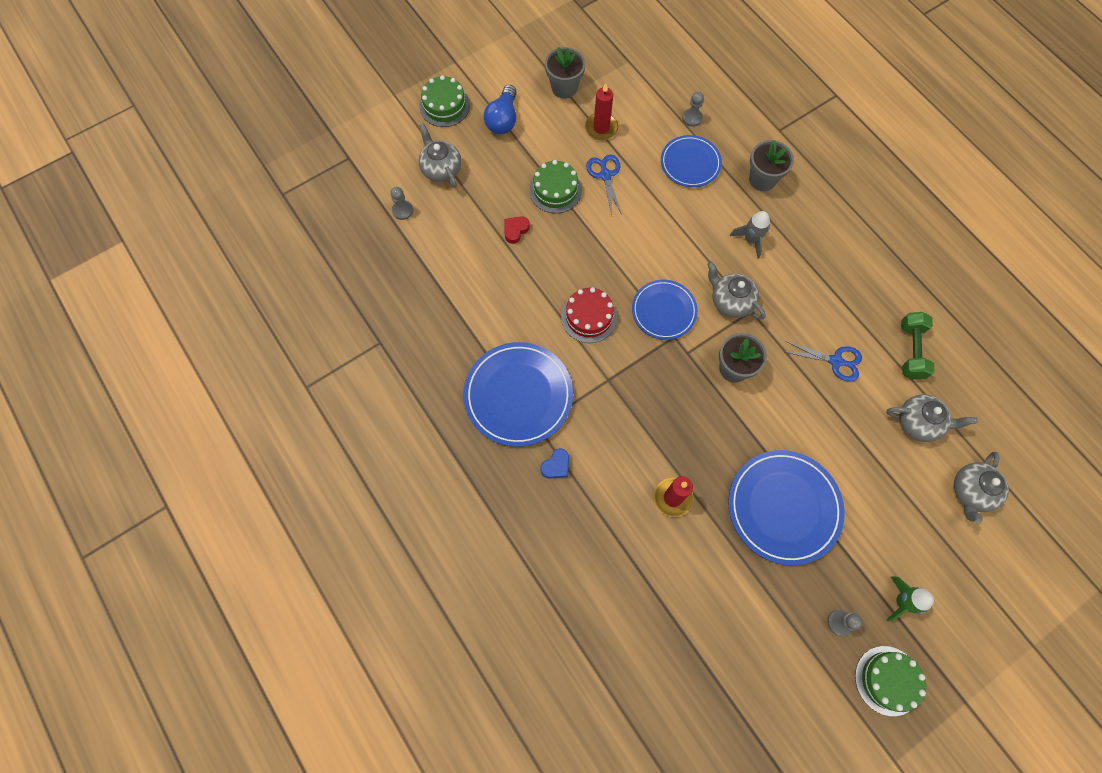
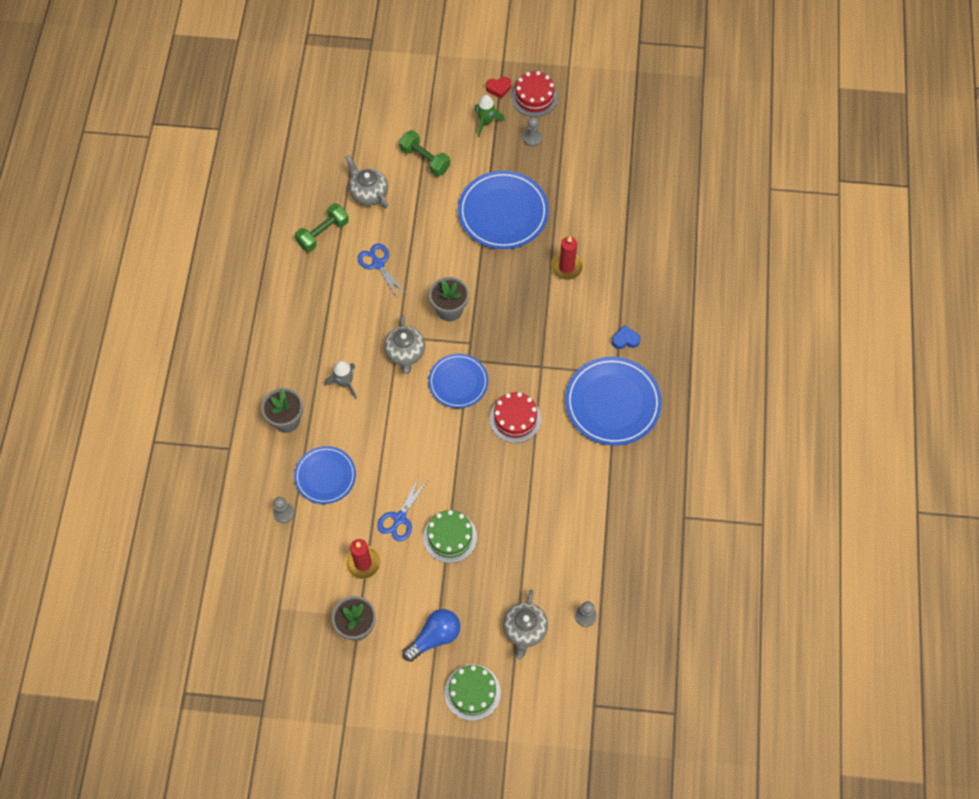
camera: 140 degrees left, 5 degrees down
red heart [504,216,530,244] -> red heart moved to [486,77,511,99]
green cake [855,646,926,716] -> red cake [511,71,558,117]
grey teapot [954,452,1009,524] -> none
none -> green dumbbell [399,130,450,176]

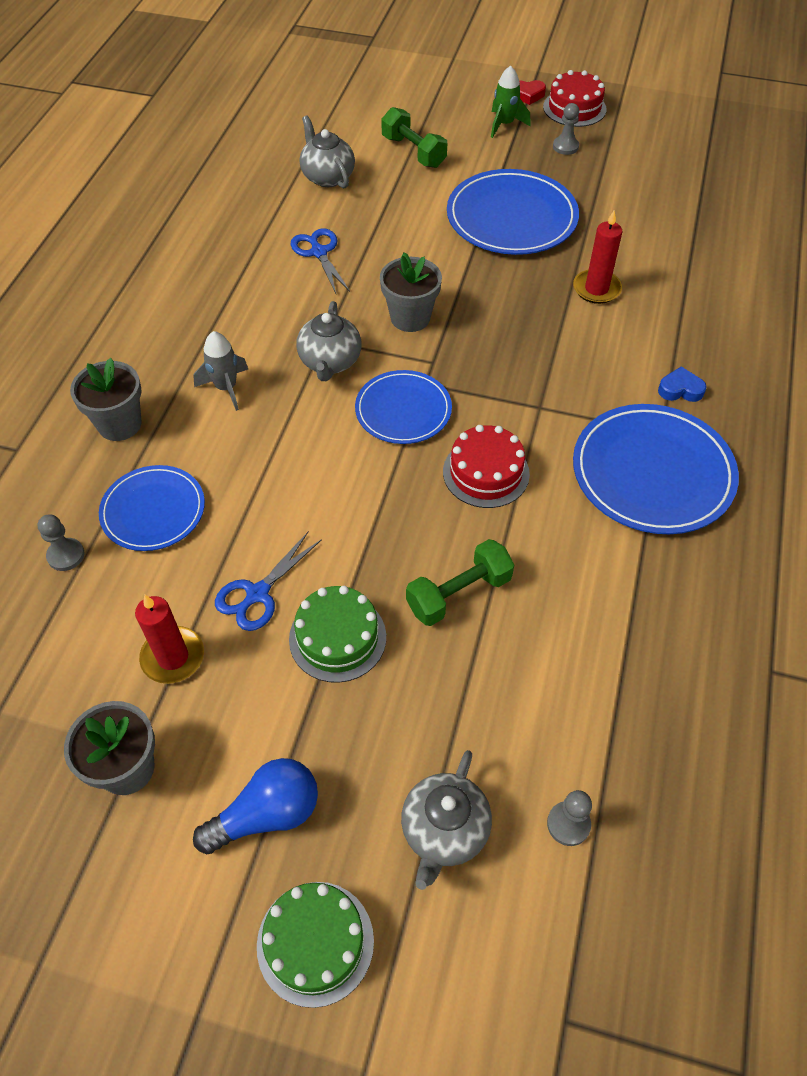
camera: 10 degrees right, 10 degrees down
green dumbbell [295,203,349,252] -> green dumbbell moved to [406,539,514,626]

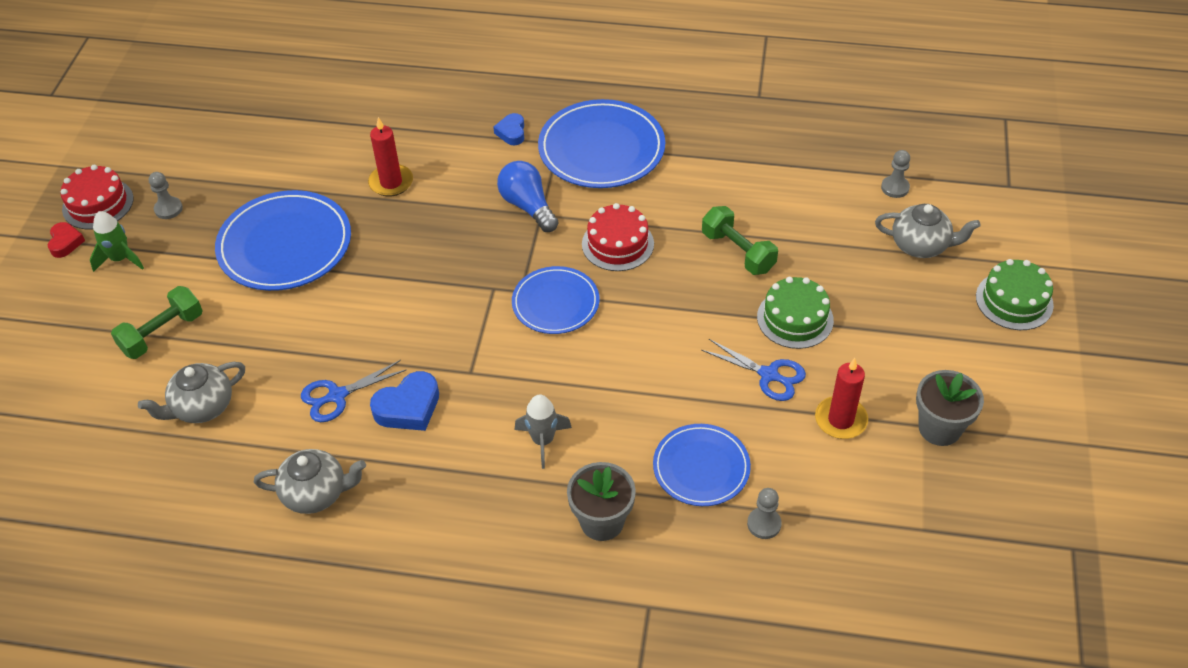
camera: 95 degrees left, 5 degrees down
blue light bulb [193,758,318,854] -> blue light bulb moved to [497,161,559,232]
grey teapot [296,301,362,381] -> grey teapot moved to [254,449,366,514]
grey flower pot [380,252,442,332] -> none
none -> blue heart [370,371,439,431]

